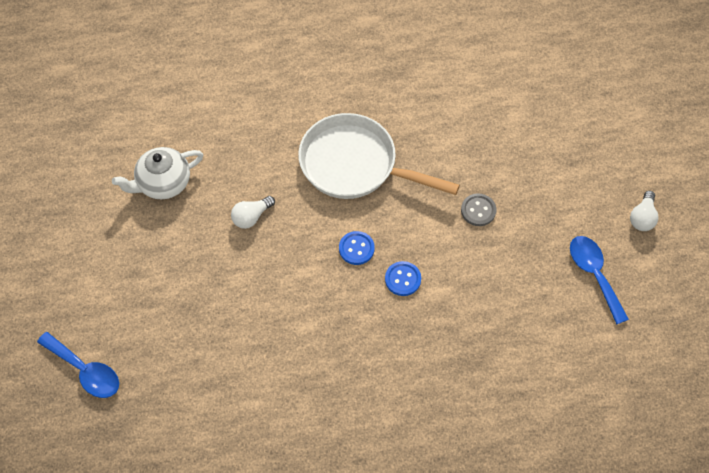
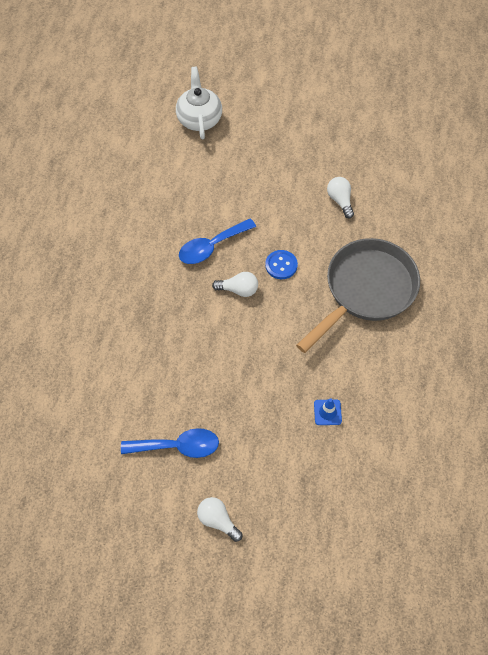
camera: 110 degrees right, 0 degrees up
blue spoon [37,332,119,398] -> blue spoon moved to [179,218,256,264]
white teapot [112,147,203,199] -> white teapot moved to [176,67,222,139]
white pan [298,113,460,199] -> grey pan [296,238,420,353]
blue button [385,261,421,296] -> white light bulb [212,272,258,297]
grey button [461,193,497,226] -> none
none -> blue traffic cone [314,398,342,425]

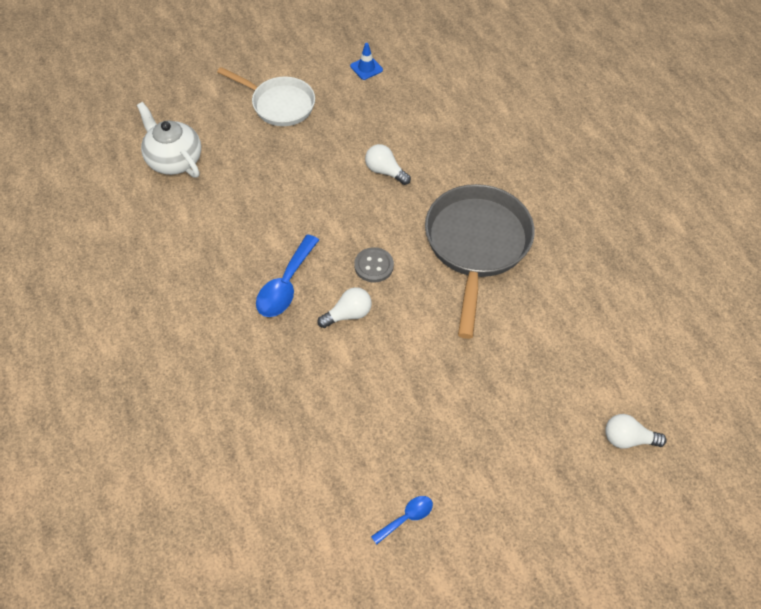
camera: 35 degrees left, 5 degrees down
blue spoon [121,428,219,458] -> blue spoon [371,496,433,545], size x0.56
white light bulb [197,497,243,542] -> white light bulb moved to [605,414,667,448]
blue button [265,250,298,279] -> grey button [354,247,394,282]
blue traffic cone [314,398,342,425] -> blue traffic cone moved to [350,43,383,80]
none -> white pan [217,67,315,126]

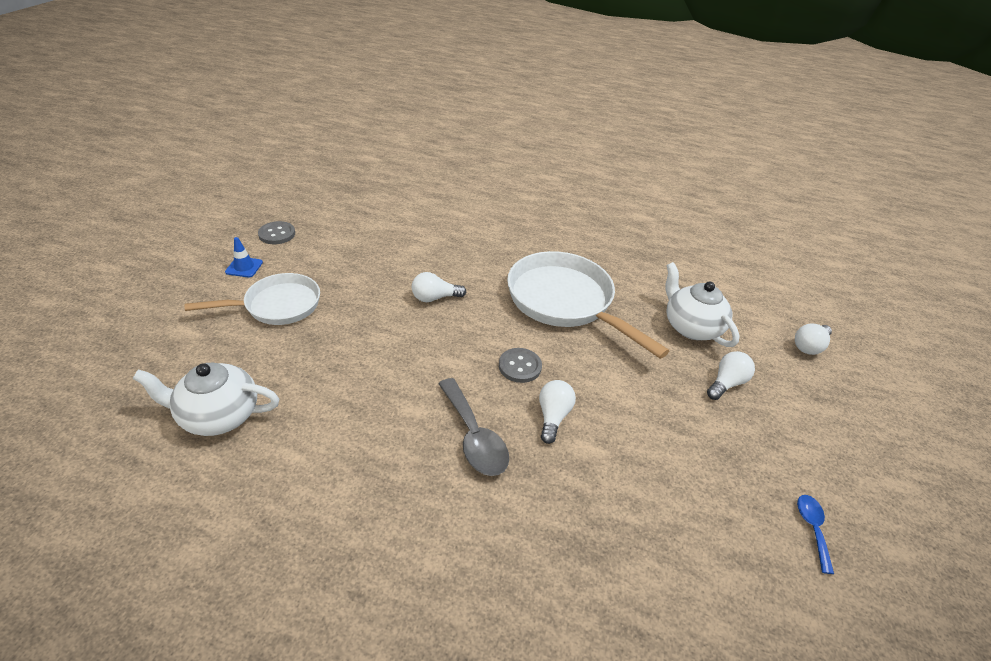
camera: 50 degrees left, 15 degrees down
blue spoon [256,234,319,317] -> grey spoon [438,378,509,476]
blue traffic cone [350,43,383,80] -> blue traffic cone moved to [225,237,263,278]
grey pan [425,184,535,339] -> white pan [507,251,669,359]
none -> grey button [258,221,295,244]
none -> white teapot [665,262,740,347]
none -> white light bulb [707,351,755,400]

